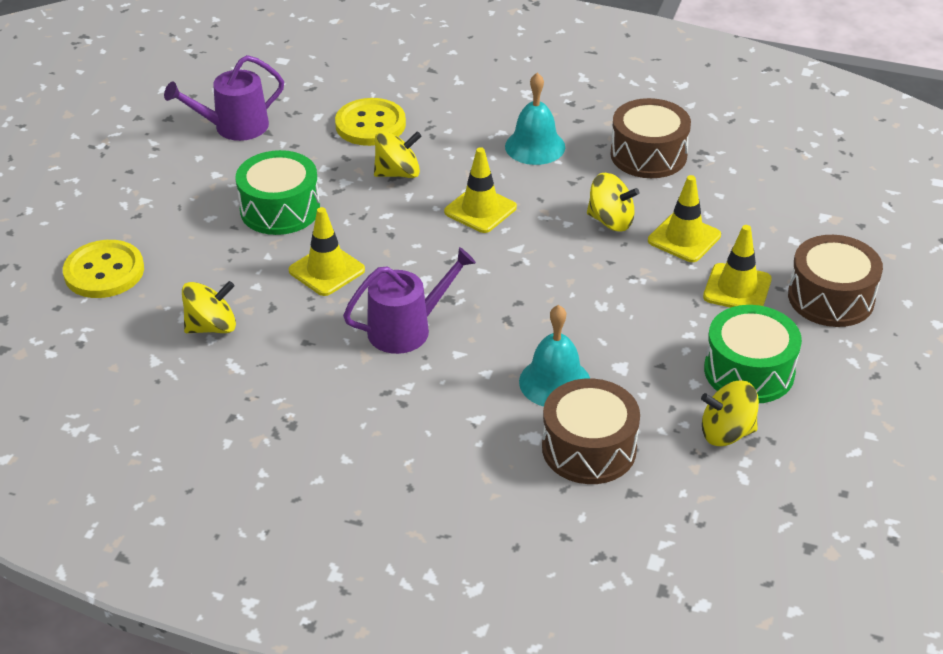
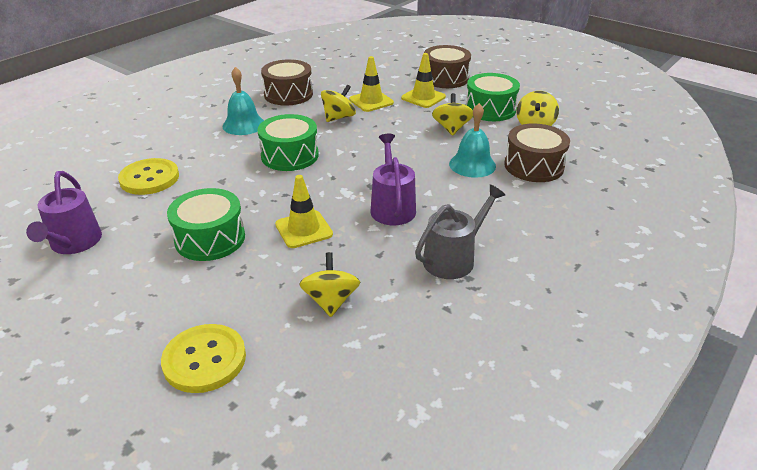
camera: 70 degrees left, 5 degrees down
yellow spinning top [374,131,421,178] -> yellow spinning top moved to [432,93,473,136]
yellow traffic cone [444,147,517,233] -> green drum [257,114,319,171]
none -> grey watering can [415,185,505,279]

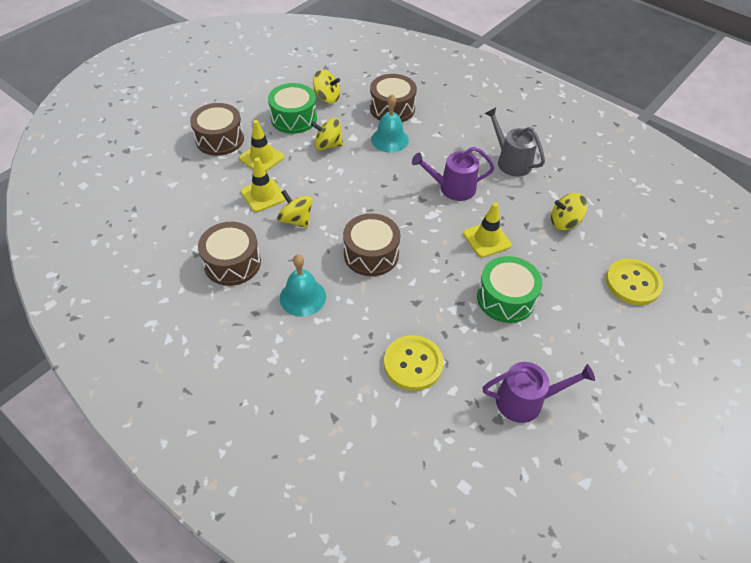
camera: 90 degrees left, 15 degrees up
green drum [257,114,319,171] -> brown drum [343,213,400,276]

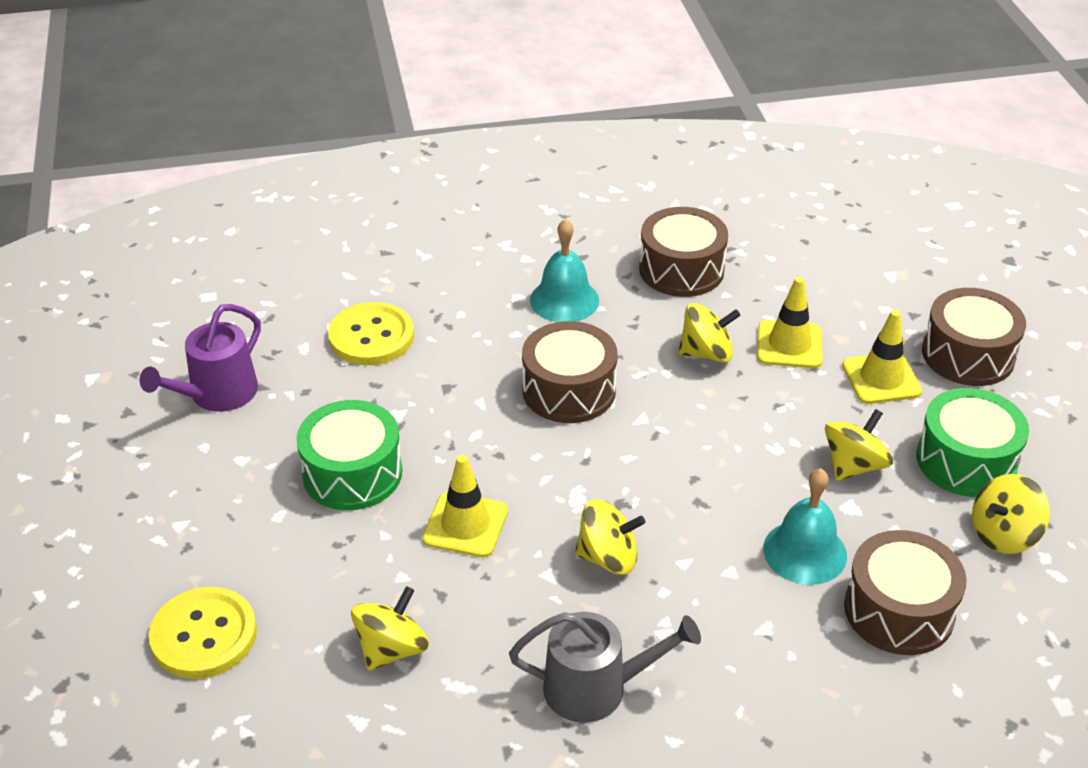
camera: 130 degrees right, 10 degrees down
purple watering can [412,147,495,201] -> yellow spinning top [575,499,645,575]

